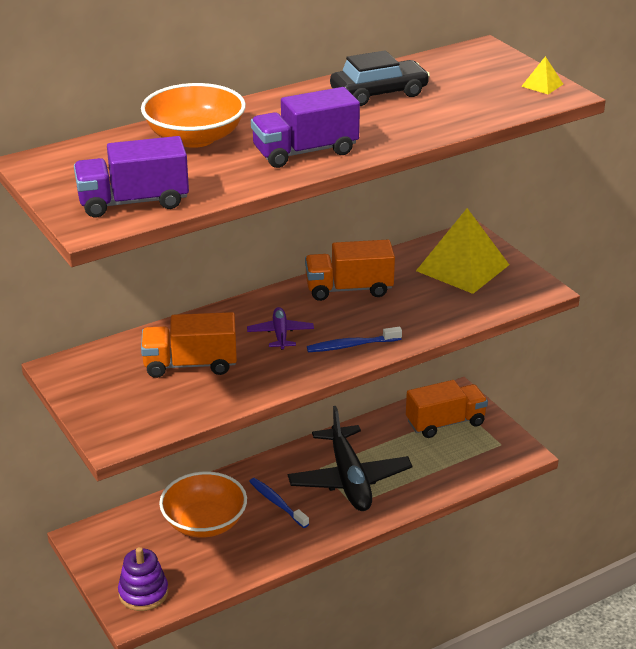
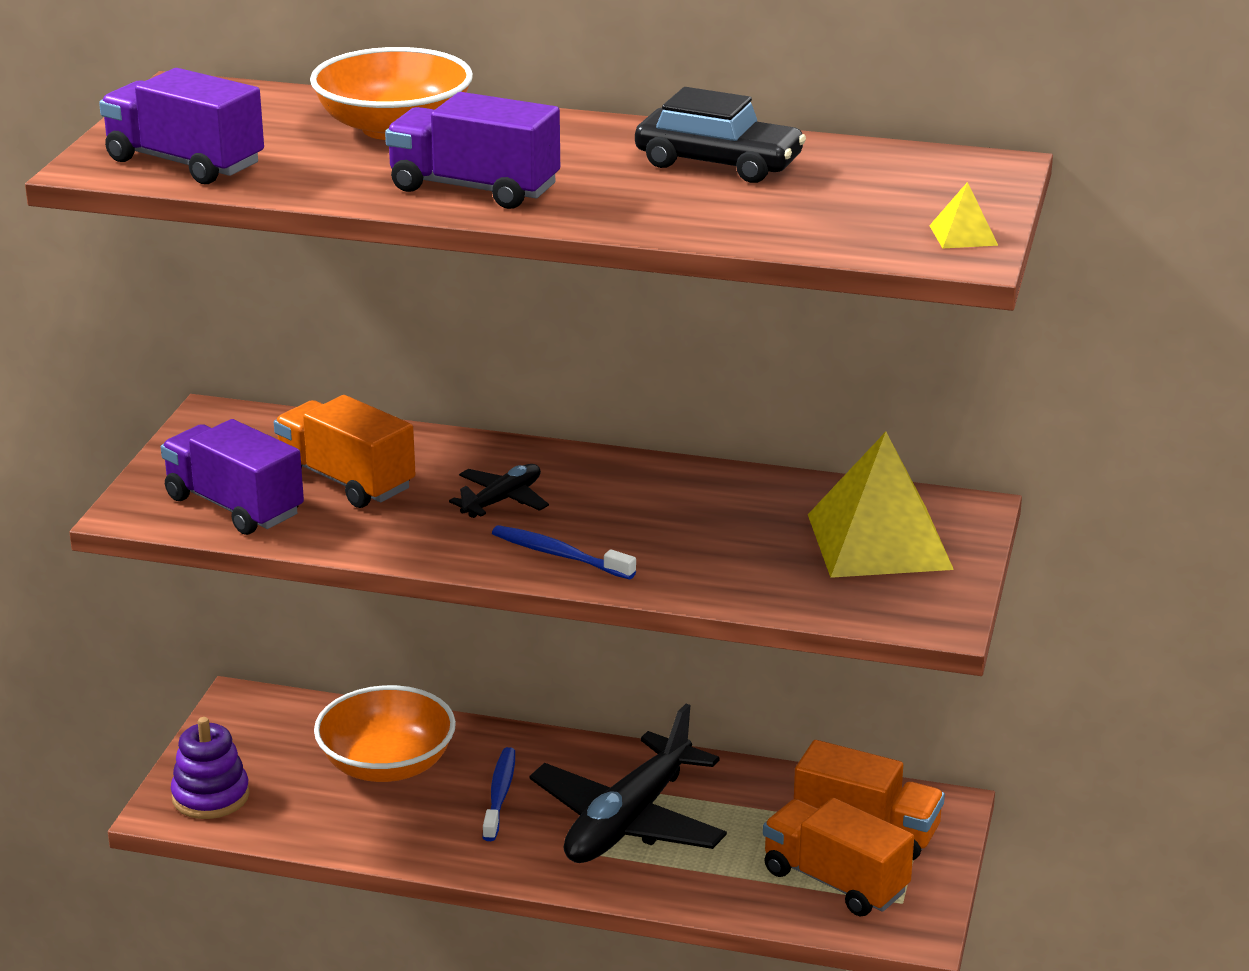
camera: 45 degrees right, 5 degrees down
purple plane [247,307,314,350] -> black plane [449,464,549,518]
orange truck [305,240,395,301] -> orange truck moved to [763,798,914,916]
none -> purple truck [161,419,304,535]

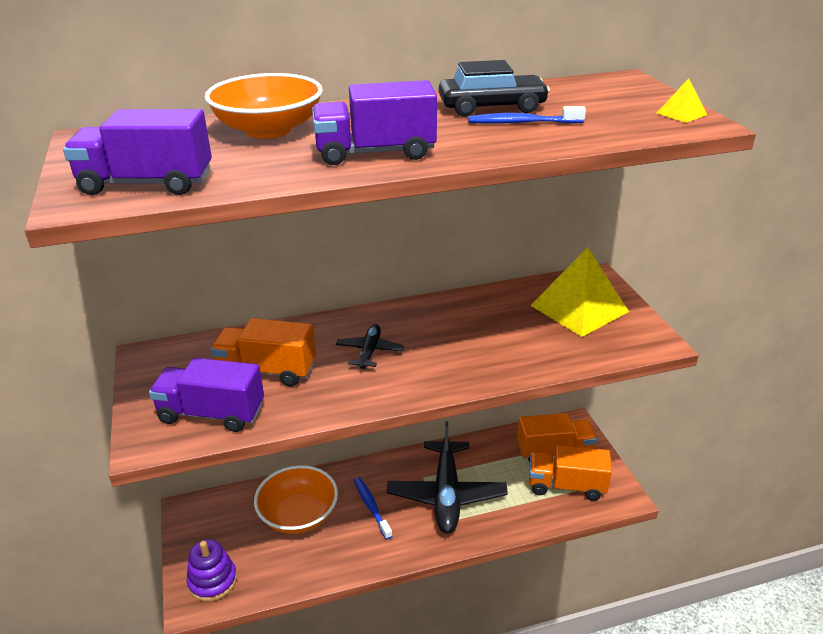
camera: 30 degrees left, 5 degrees up
blue toothbrush [492,525,636,579] -> blue toothbrush moved to [468,106,586,124]

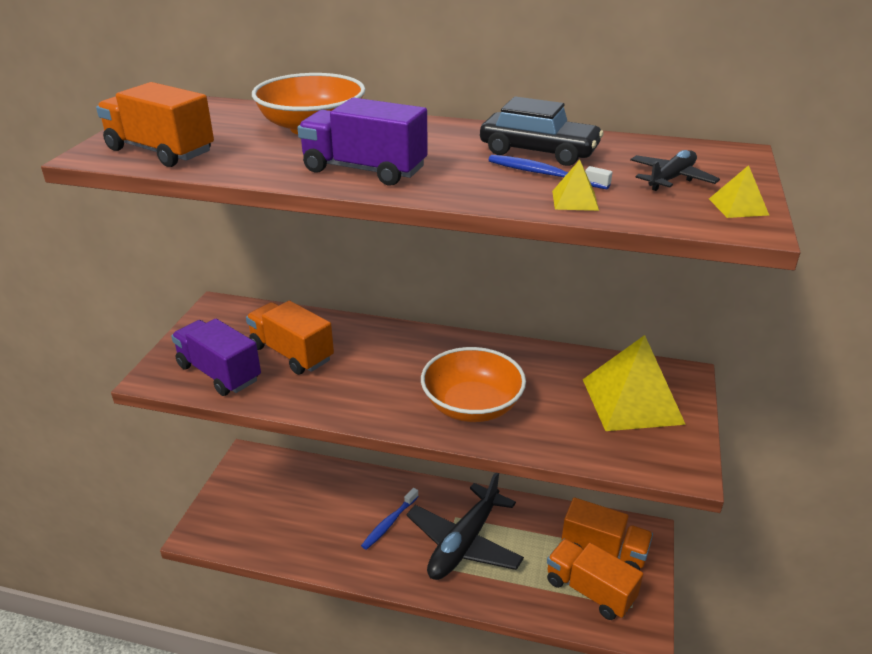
camera: 30 degrees right, 0 degrees up
purple truck [63,109,212,195] -> orange truck [96,82,214,167]
purple stacking toy [186,539,237,602] -> none
orange bowl [254,465,338,534] -> orange bowl moved to [421,347,526,422]
black plane [336,324,404,369] -> black plane moved to [630,150,720,191]
blue toothbrush [354,477,393,540] -> blue toothbrush turned 150 degrees counterclockwise [361,488,419,550]
none -> yellow pyramid [552,160,599,211]

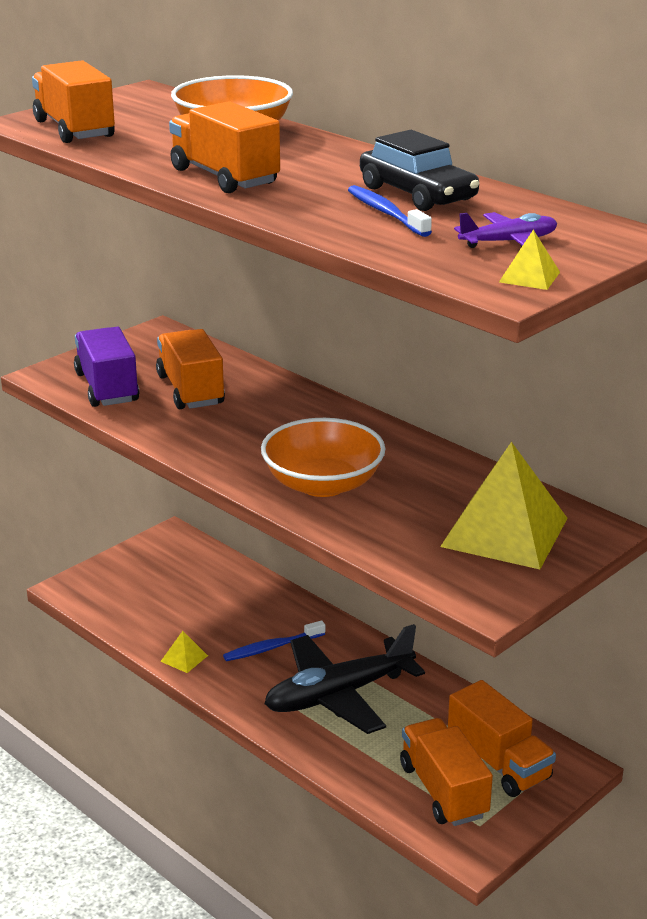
camera: 30 degrees right, 5 degrees down
purple truck [298,98,428,185] -> orange truck [169,101,280,193]
yellow pyramid [552,160,599,211] -> yellow pyramid moved to [160,631,208,673]
black plane [630,150,720,191] -> purple plane [454,212,557,248]

